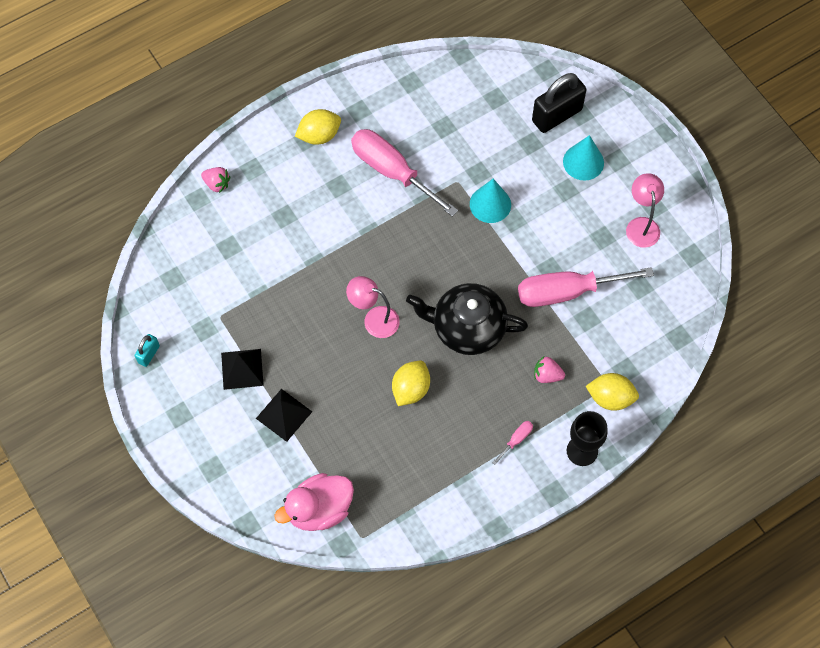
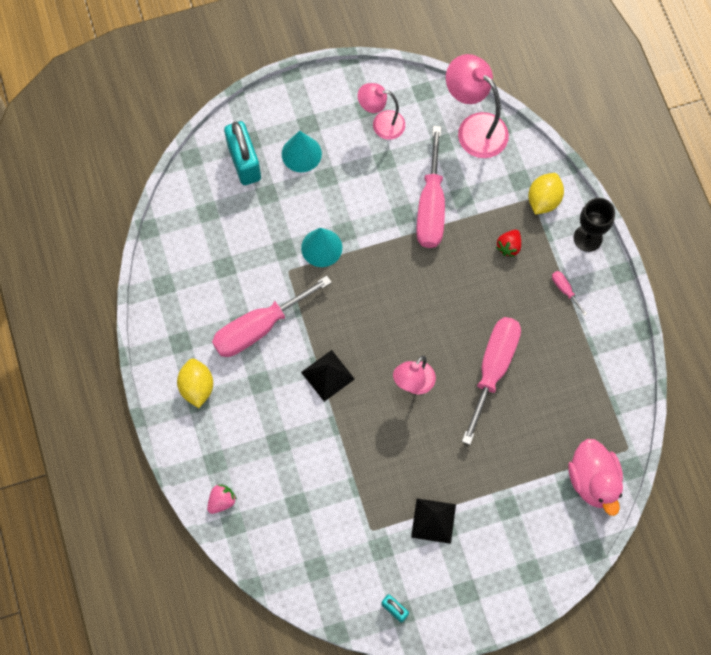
camera: 75 degrees left, 5 degrees up
black pyramid [256,389,312,442] -> black pyramid moved to [301,350,355,402]
yellow lemon [392,360,430,406] -> pink screwdriver [462,317,521,445]
black teapot [406,283,528,355] -> none
black padlock [532,73,587,133] -> turquoise padlock [224,121,261,185]
pink strawberry [534,356,565,383] -> red strawberry [496,230,521,257]
none -> pink lamp [446,54,509,158]

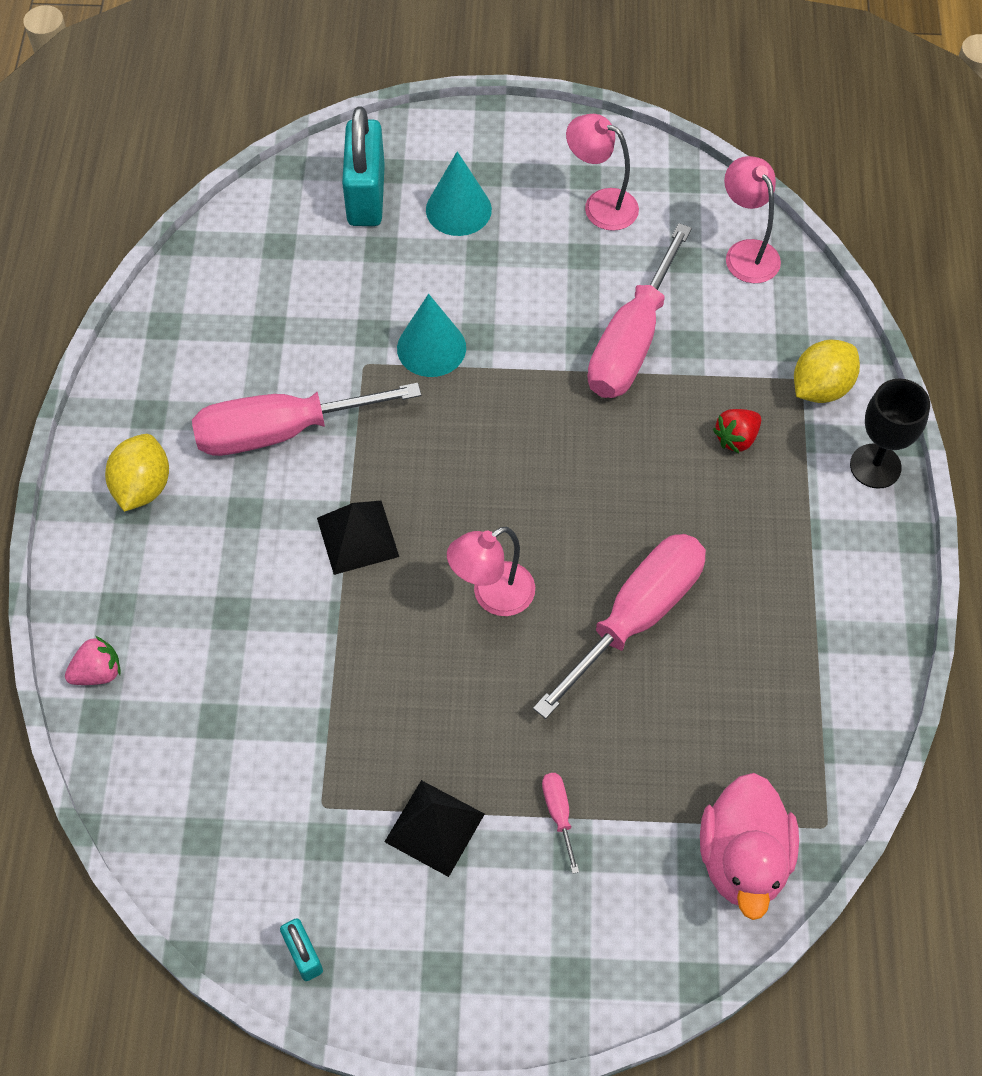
camera: 20 degrees right, 10 degrees down
pink lamp [446,54,509,158] -> pink lamp [724,156,781,283], size x0.64
pink screwdriver [552,271,587,316] -> pink screwdriver moved to [542,773,579,874]

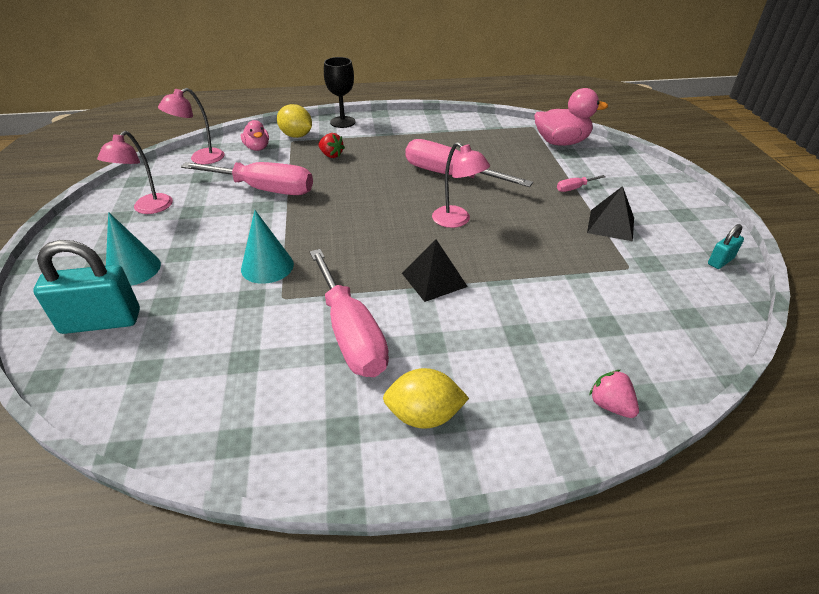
camera: 100 degrees left, 20 degrees down
none -> pink duck [241,120,269,151]

